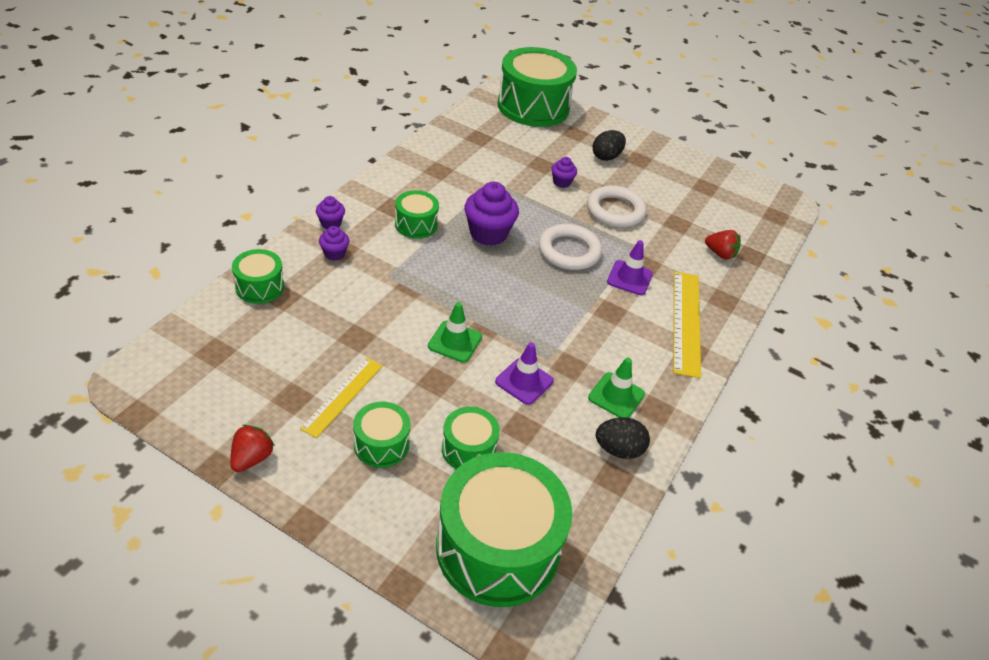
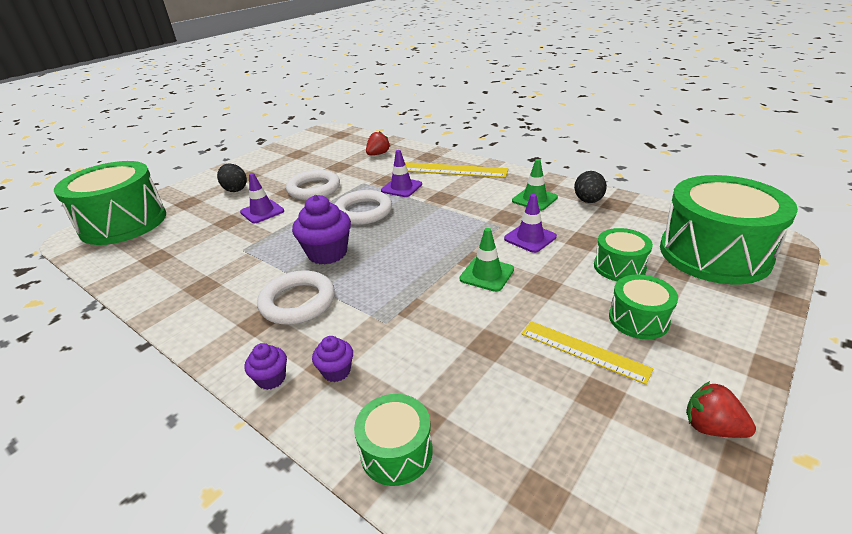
camera: 75 degrees left, 10 degrees down
green drum [395,190,439,239] -> white ring [257,271,335,325]
purple cupcake [551,157,577,188] -> purple traffic cone [240,173,284,224]

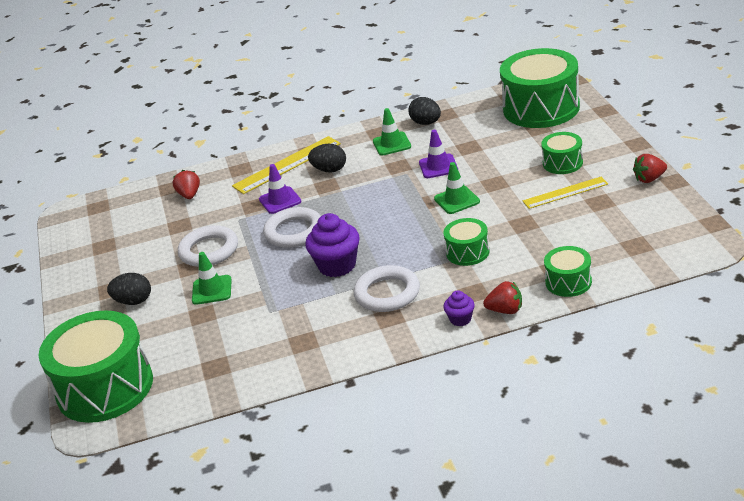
camera: 50 degrees left, 0 degrees up
purple traffic cone [240,173,284,224] -> green traffic cone [192,252,232,305]
purple cupcake [312,336,353,382] -> none
green drum [594,228,653,281] -> green drum moved to [443,218,490,266]
none -> black egg [308,144,346,172]
none -> red strawberry [483,281,522,314]

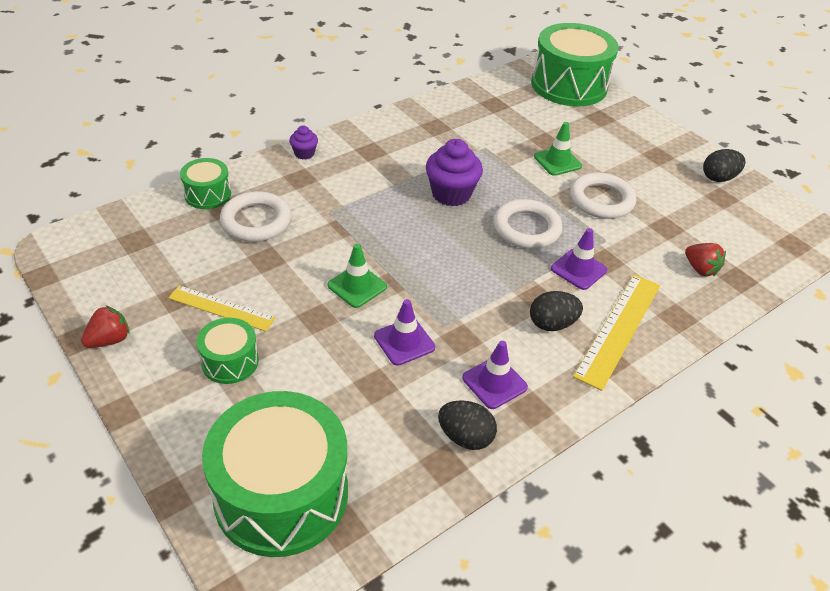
camera: 150 degrees right, 10 degrees up
black egg [107,273,151,305] -> black egg moved to [703,149,745,182]
white ring [354,265,420,312] -> white ring moved to [220,191,291,242]
green traffic cone [373,108,411,155] -> purple traffic cone [462,341,528,409]
green drum [443,218,490,266] -> none
red strawberry [483,281,522,314] -> none
yellow ruler [523,177,608,209] -> yellow ruler turned 60 degrees clockwise [168,285,276,332]

